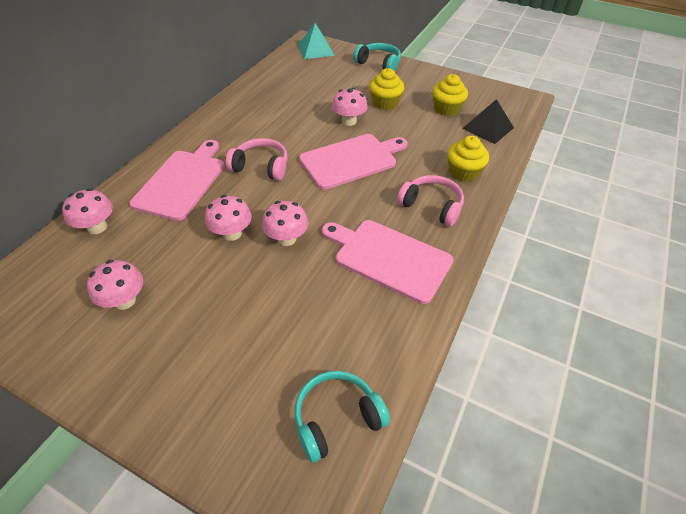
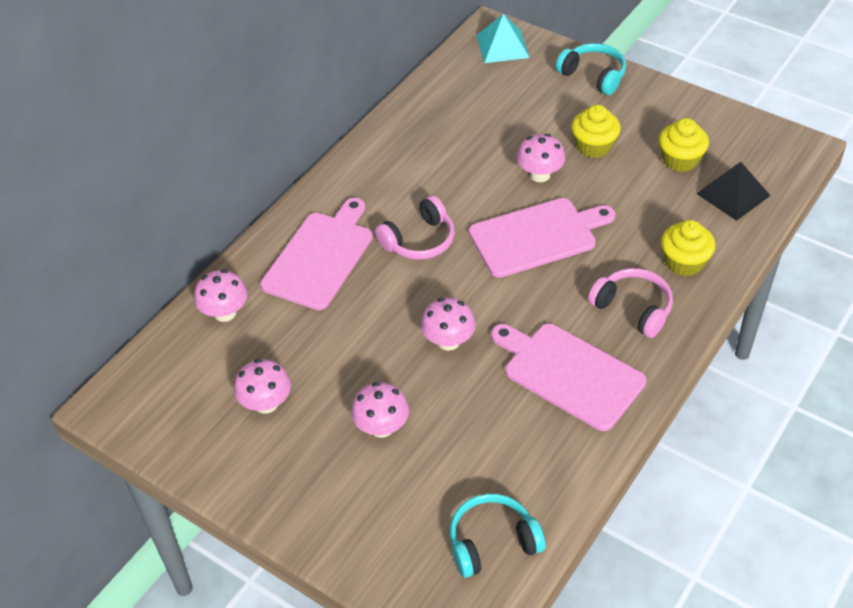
camera: 10 degrees right, 0 degrees up
pink mushroom [205,195,252,241] -> pink mushroom moved to [351,382,409,438]
pink headphones [226,138,288,180] -> pink headphones turned 120 degrees clockwise [375,196,455,260]

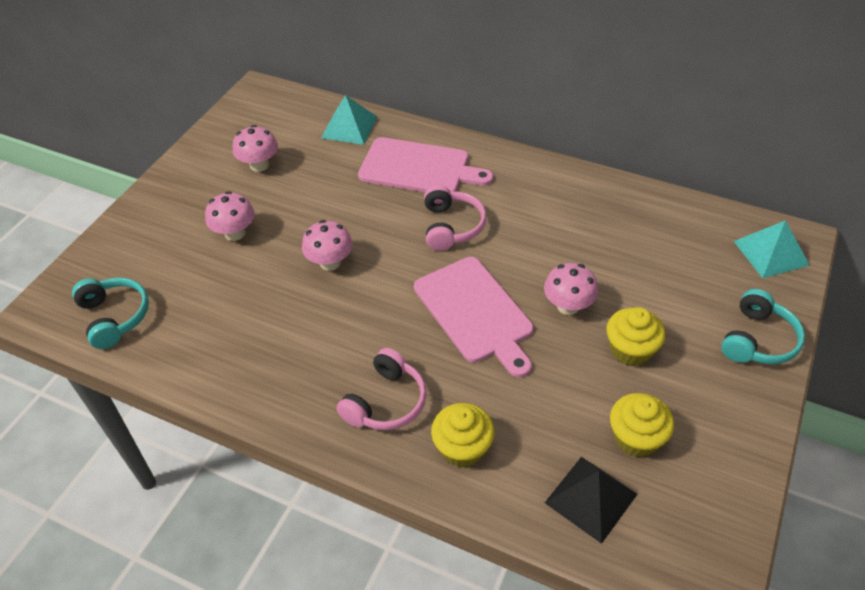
camera: 80 degrees right, 0 degrees up
pink mushroom [194,269,248,322] -> turquoise pyramid [321,95,377,145]
pink headphones [375,196,455,260] -> pink headphones turned 135 degrees counterclockwise [424,185,487,251]
pink cutting board [491,323,646,431] -> none

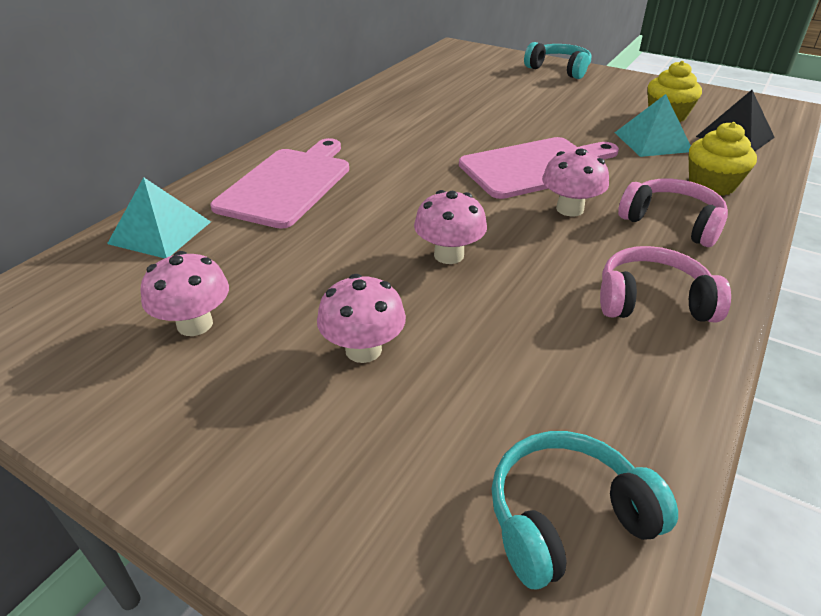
camera: 85 degrees left, 10 degrees down
pink headphones [424,185,487,251] -> pink headphones moved to [600,246,731,323]
pink mushroom [544,263,598,315] -> pink mushroom moved to [542,148,609,216]
yellow cupcake [606,307,665,366] -> none
turquoise pyramid [734,220,810,278] -> turquoise pyramid moved to [615,94,691,157]

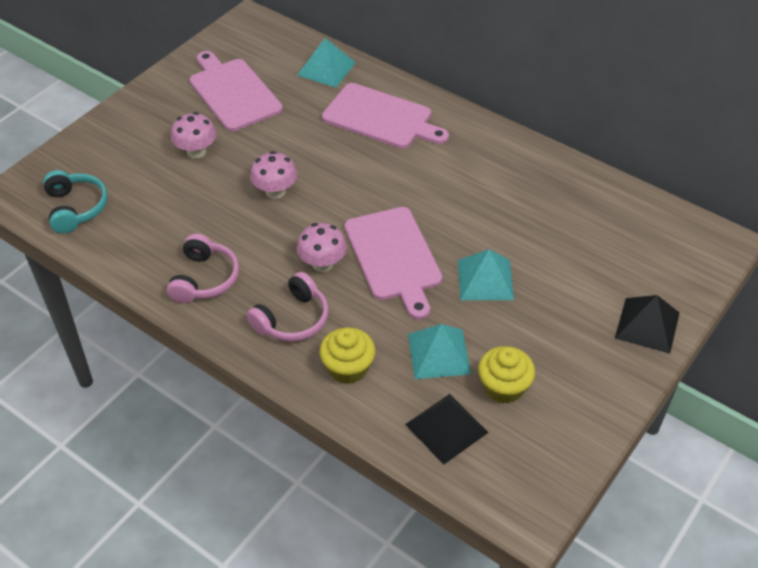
camera: 95 degrees right, 10 degrees up
pink mushroom [141,251,229,336] -> pink cutting board [190,51,283,131]
turquoise headphones [524,42,591,79] -> black pyramid [615,295,680,354]
none -> turquoise pyramid [458,249,514,300]

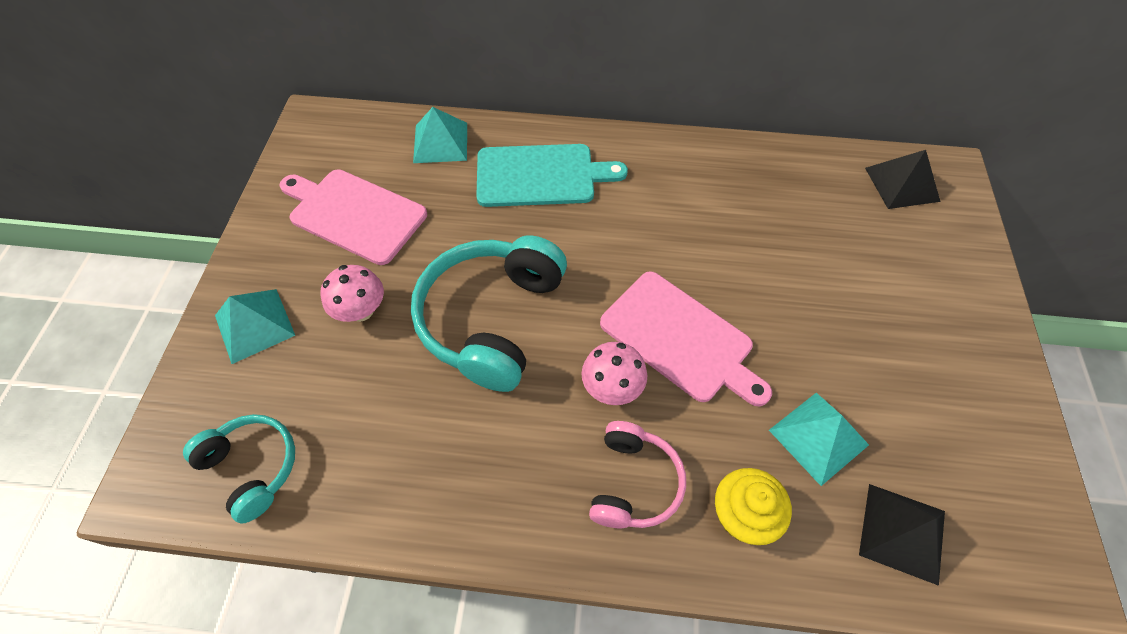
camera: 30 degrees left, 10 degrees up
pink headphones [167,234,239,303] -> none
pink mushroom [250,151,297,199] -> turquoise headphones [411,236,567,392]
pink cutting board [322,83,449,148] -> turquoise cutting board [476,144,628,207]
turquoise pyramid [458,249,514,300] -> turquoise pyramid moved to [215,289,295,364]
yellow cupcake [478,346,535,404] -> none
black pyramid [615,295,680,354] -> black pyramid moved to [865,150,941,209]

